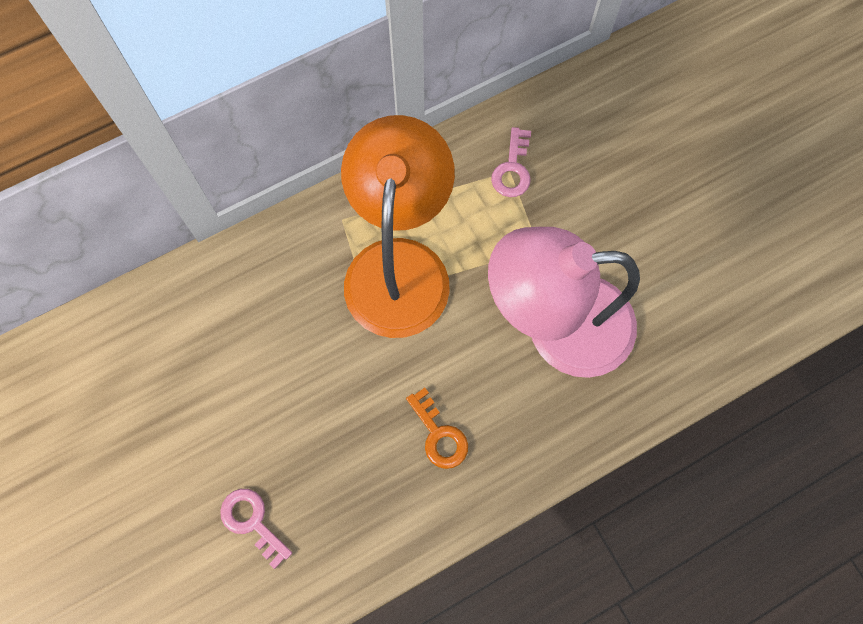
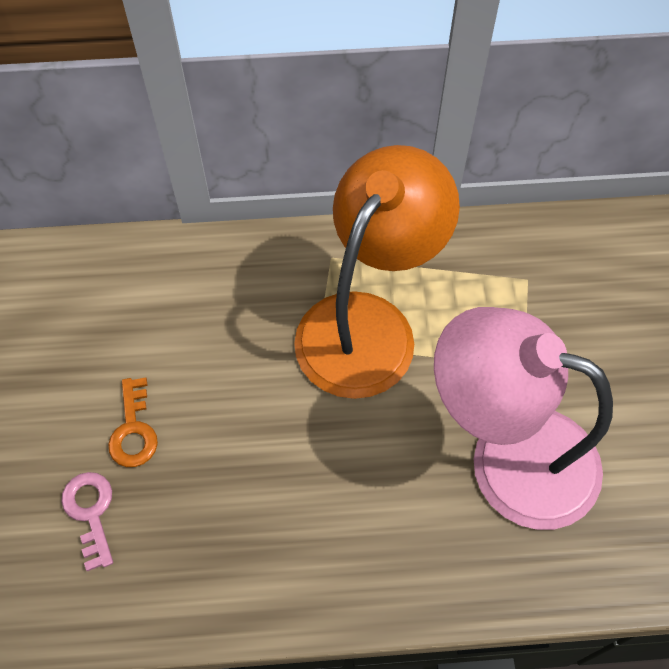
camera: 25 degrees right, 10 degrees down
orange key [406,388,468,469] -> orange key moved to [108,378,158,467]
pink key [491,127,531,197] -> none

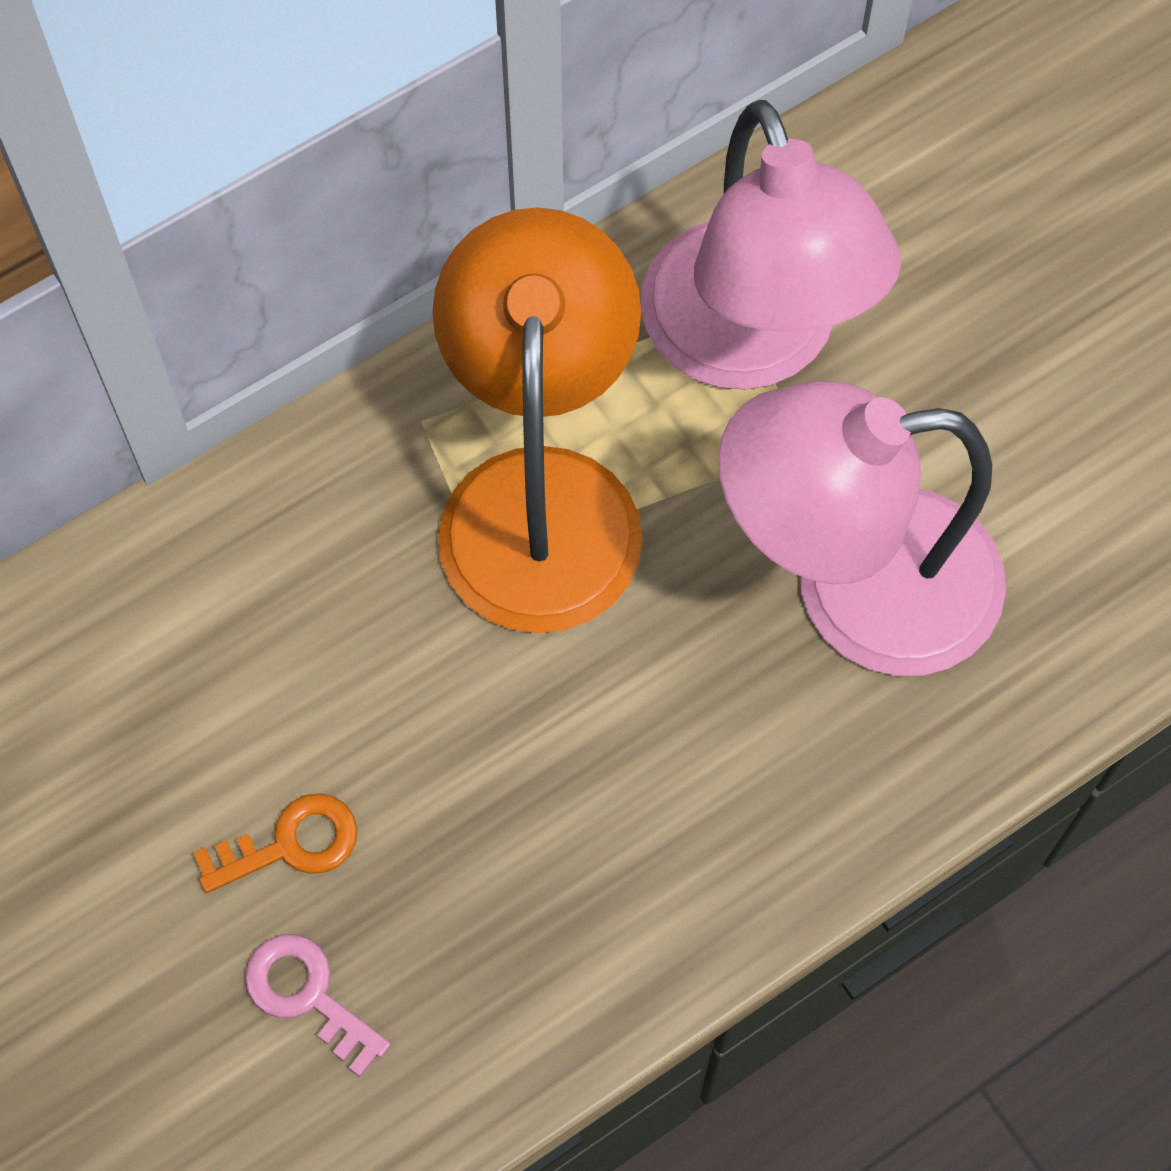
camera: 30 degrees left, 5 degrees up
orange key [108,378,158,467] -> orange key turned 75 degrees counterclockwise [193,793,357,893]
none -> pink lamp [641,100,901,390]

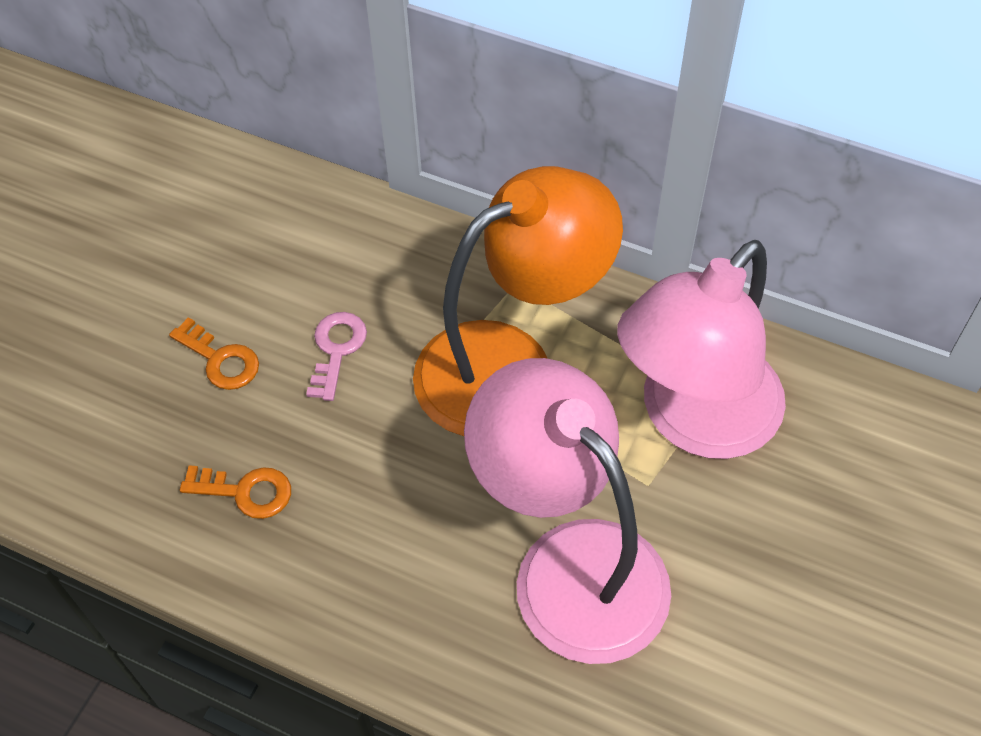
camera: 60 degrees right, 10 degrees down
pink key [245,934,391,1077] -> pink key moved to [306,312,367,401]
none -> orange key [180,465,291,519]

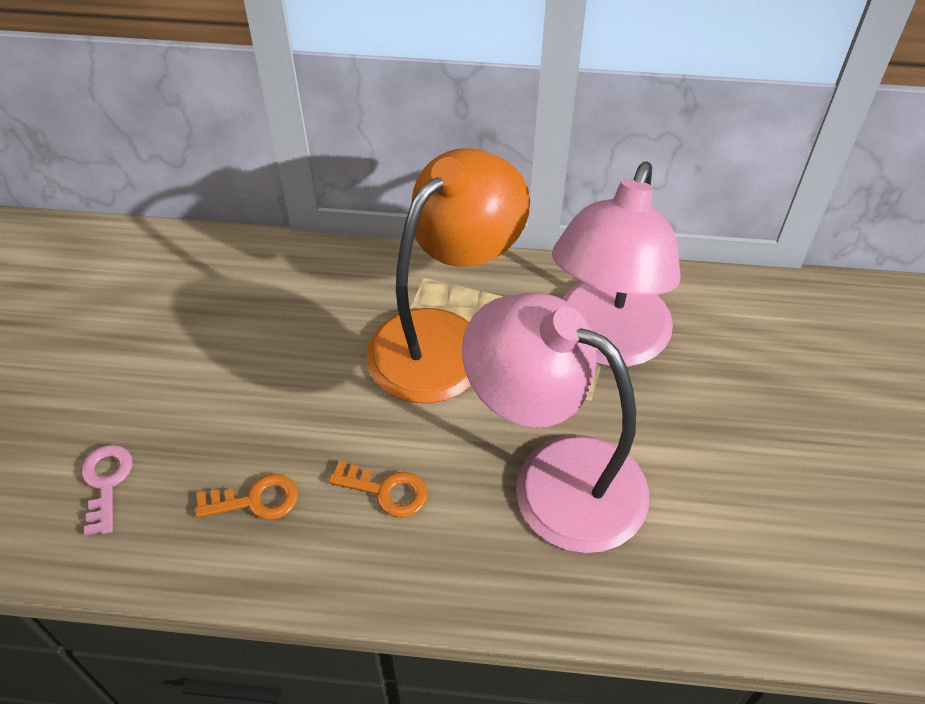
camera: 20 degrees left, 5 degrees down
orange key [169,317,259,390] -> orange key moved to [329,460,428,518]
pink key [306,312,367,401] -> pink key moved to [81,445,132,536]

